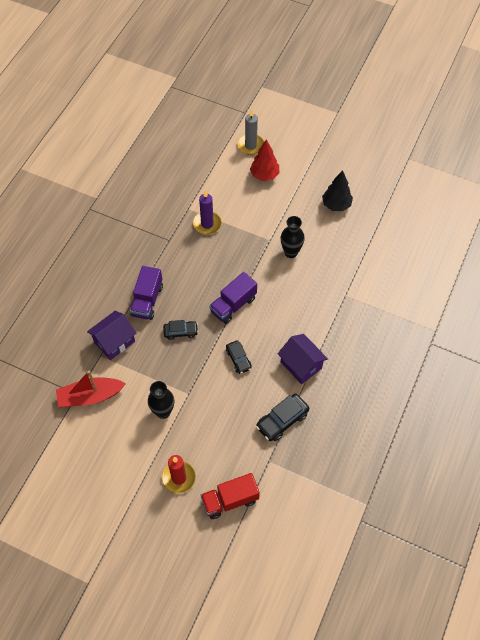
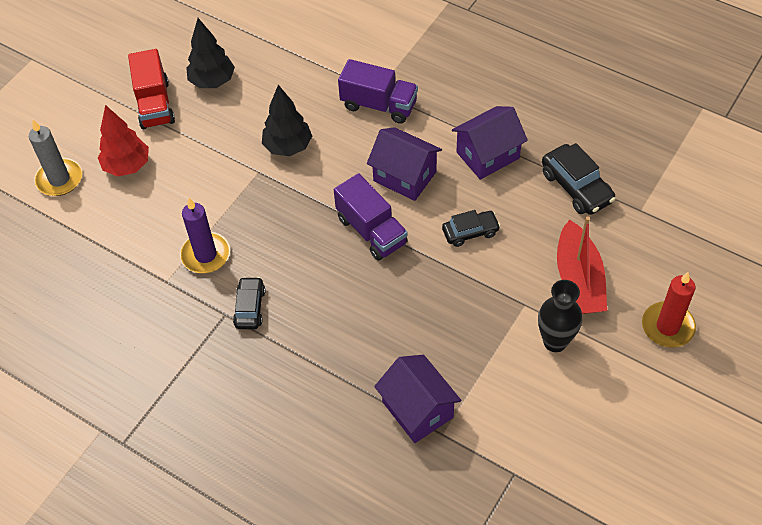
camera: 80 degrees left, 5 degrees down
red boat [56,371,126,407] -> red boat moved to [557,216,607,314]
purple truck [130,266,163,320] -> purple truck moved to [338,59,418,124]
black car [163,320,198,340] -> black car moved to [233,277,266,329]
red truck [201,473,260,519] -> red truck moved to [128,49,175,129]
black vase [281,216,305,258] -> black tree [262,85,312,156]
none -> purple house [367,127,442,201]

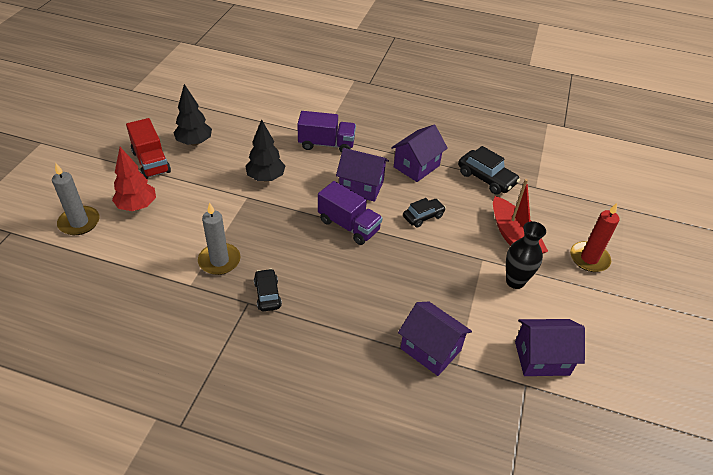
camera: 20 degrees left, 10 degrees down
purple candle [180,198,230,273] -> grey candle [198,202,240,275]
none -> purple house [515,319,585,376]

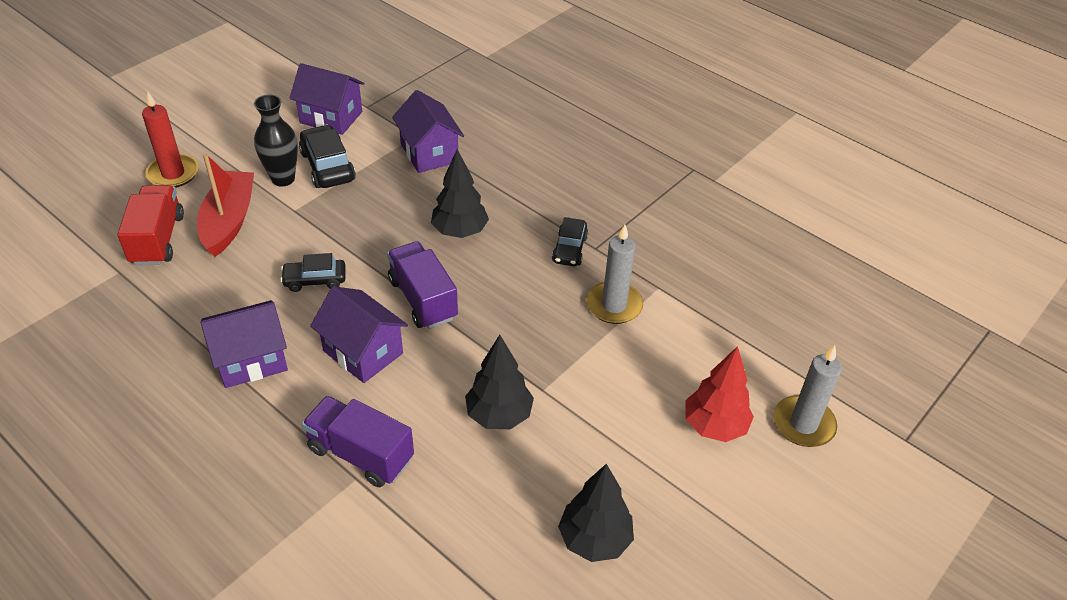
camera: 155 degrees left, 0 degrees up
red truck [126,118,171,179] -> red truck moved to [117,185,184,266]
black car [458,146,520,195] -> black car moved to [299,125,356,188]
none -> black tree [431,149,489,238]

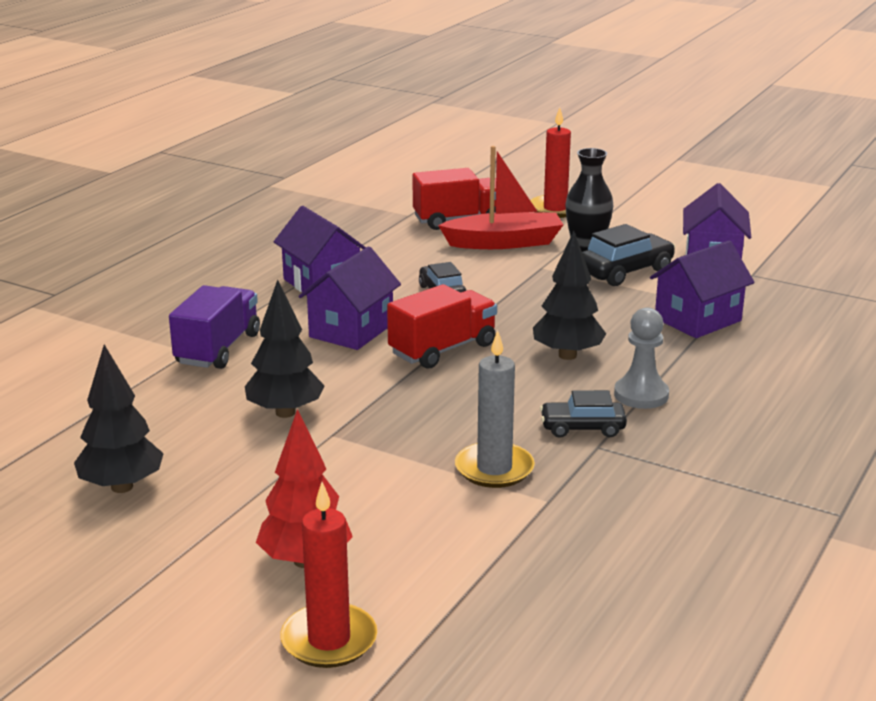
camera: 80 degrees right, 20 degrees down
purple truck [387,241,458,329] -> red truck [387,284,497,369]
grey candle [773,345,842,447] -> red candle [280,482,377,668]
none -> grey pawn [614,307,669,409]

